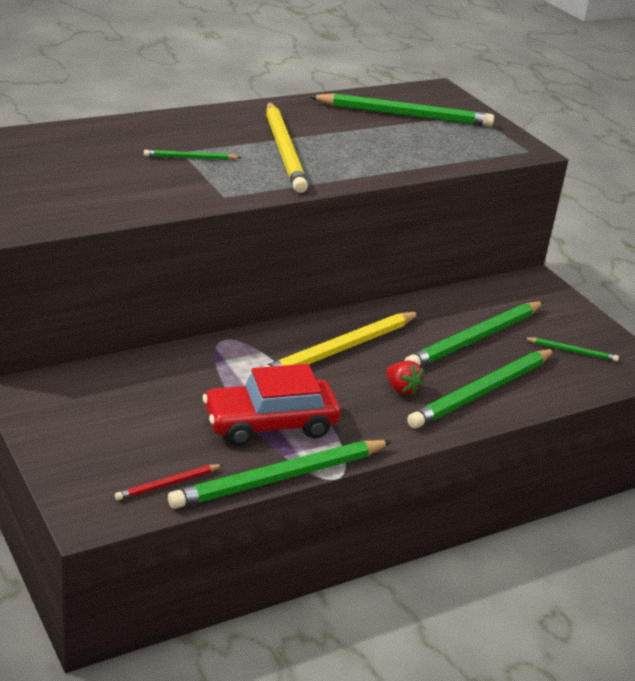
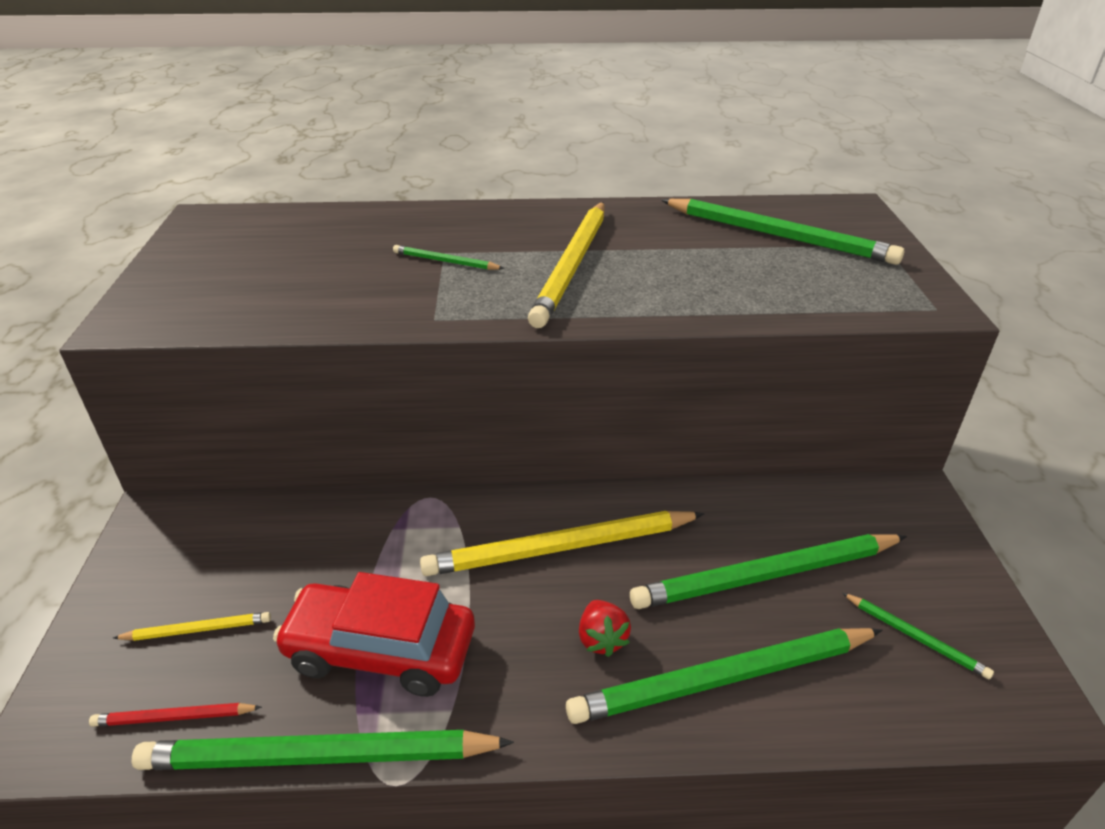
camera: 30 degrees right, 5 degrees up
none -> yellow pencil [113,612,271,641]

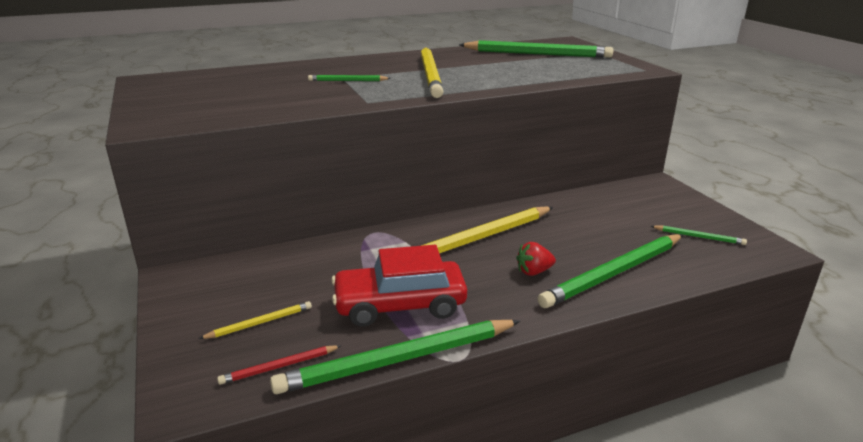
camera: 20 degrees left, 10 degrees down
red strawberry [579,600,631,657] -> red strawberry turned 105 degrees clockwise [516,242,556,276]
green pencil [630,534,907,609] -> none

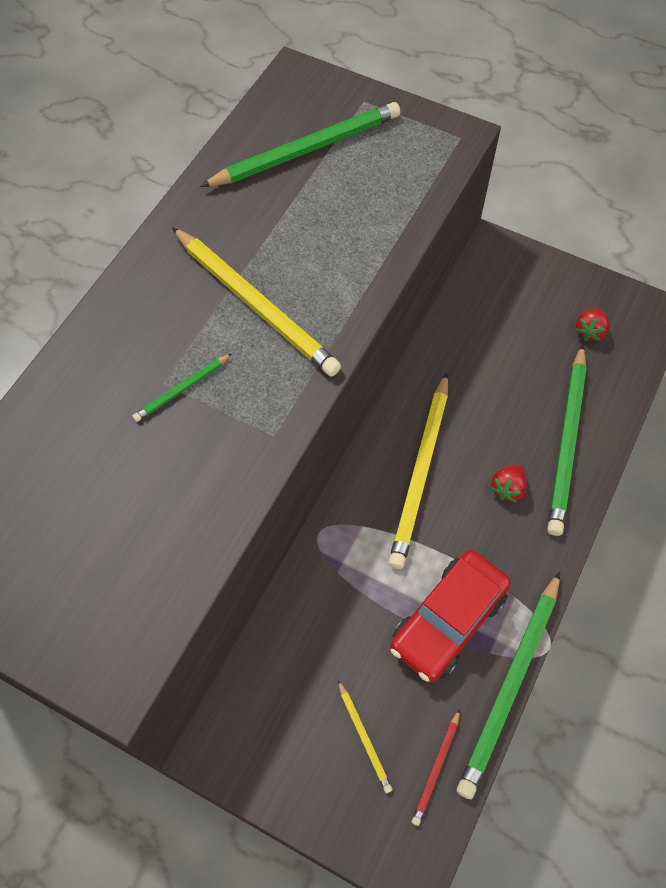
camera: 40 degrees left, 35 degrees up
yellow pencil [199,301,312,339] -> yellow pencil turned 135 degrees clockwise [338,680,393,793]
green pencil [651,225,747,245] -> red strawberry [575,308,609,341]

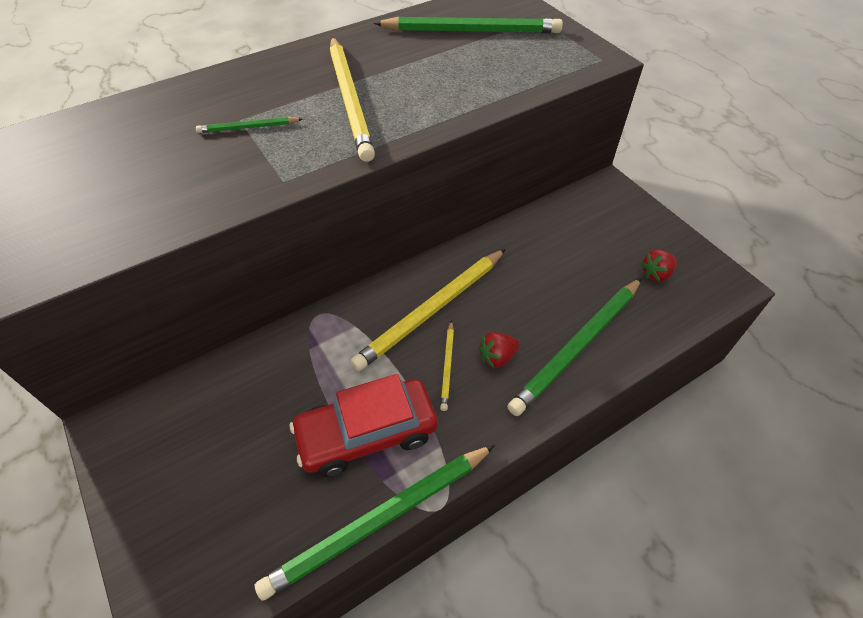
camera: 30 degrees right, 10 degrees down
yellow pencil [338,680,393,793] -> yellow pencil moved to [440,320,454,411]
red pencil [412,709,460,826] -> none

